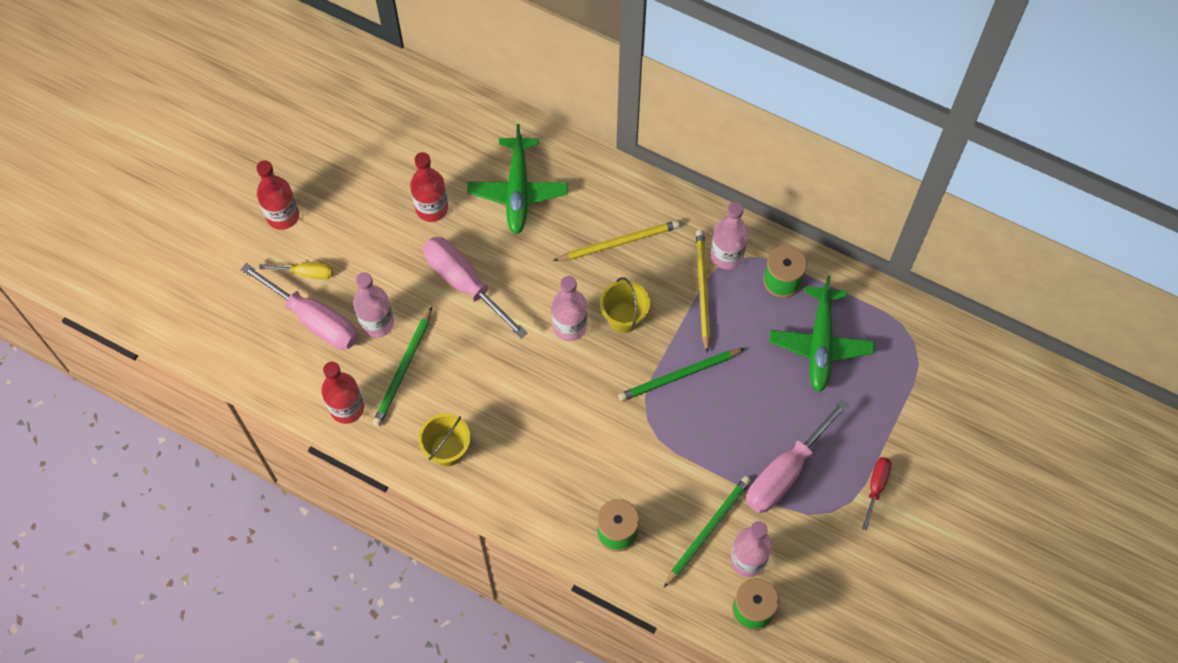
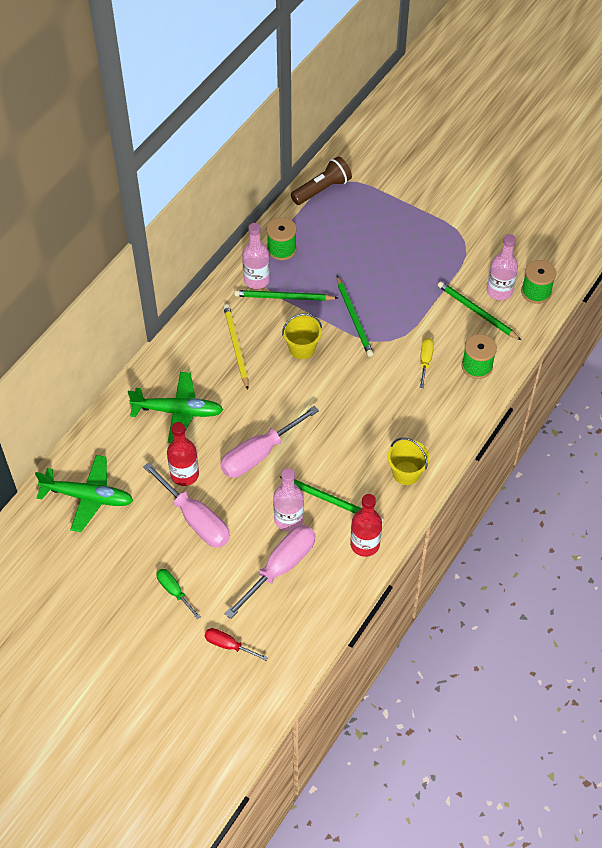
camera: 85 degrees left, 10 degrees down
red bottle [256,160,299,230] -> green screwdriver [157,569,201,619]
yellow screwdriver [259,262,333,279] -> yellow screwdriver moved to [420,338,434,388]
pink bottle [551,276,587,341] -> none
yellow pencil [696,230,710,353] -> green pencil [234,290,338,301]
pink screwdriver [746,399,849,513] -> pink screwdriver moved to [143,462,230,548]
green plane [769,275,875,392] -> green plane moved to [35,455,133,532]
red screwdriver [862,457,891,530] -> red screwdriver moved to [205,628,268,661]
none -> brown flashlight [291,156,352,205]

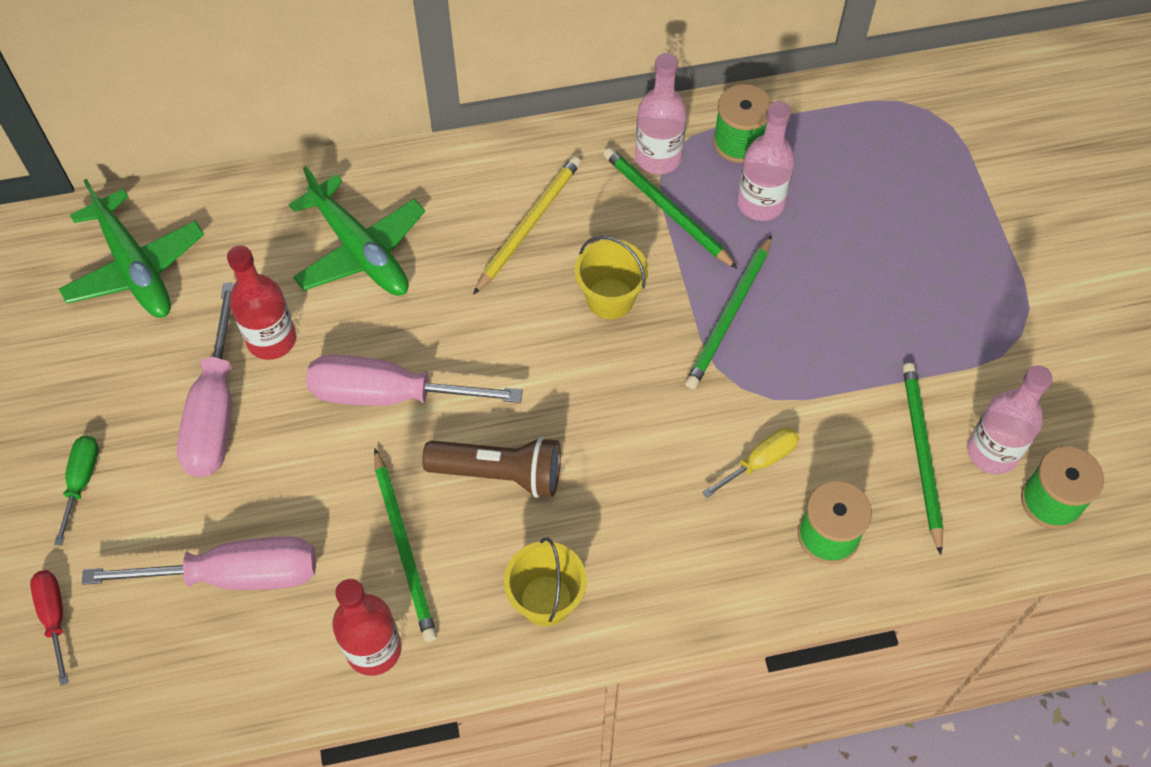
camera: 45 degrees right, 5 degrees up
pink bottle [273,468,304,531] -> pink bottle moved to [737,101,795,221]
brown flashlight [291,156,352,205] -> brown flashlight moved to [422,436,561,498]

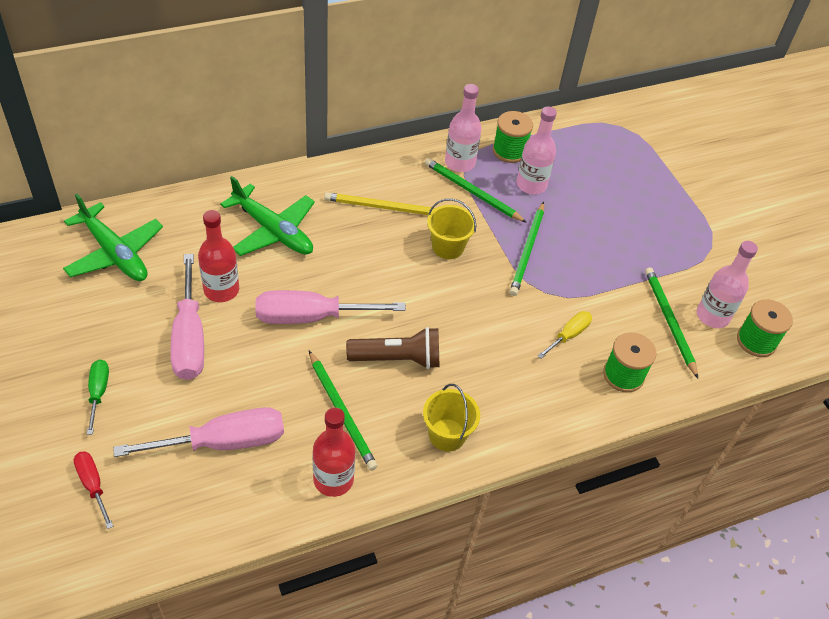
camera: 15 degrees left, 10 degrees down
yellow pencil [473,156,581,295] -> yellow pencil turned 105 degrees counterclockwise [324,192,435,215]

